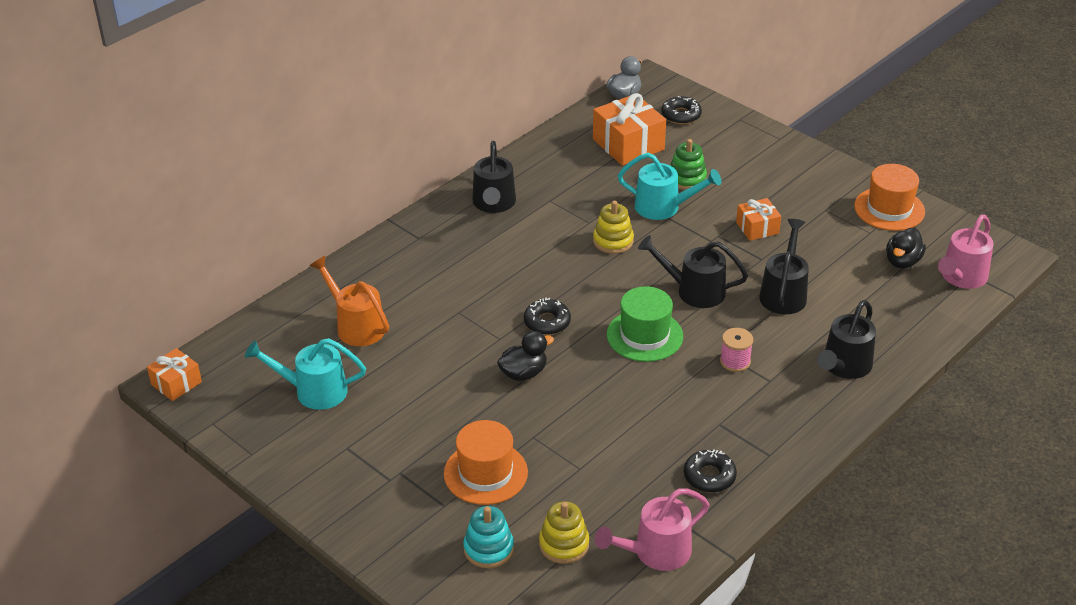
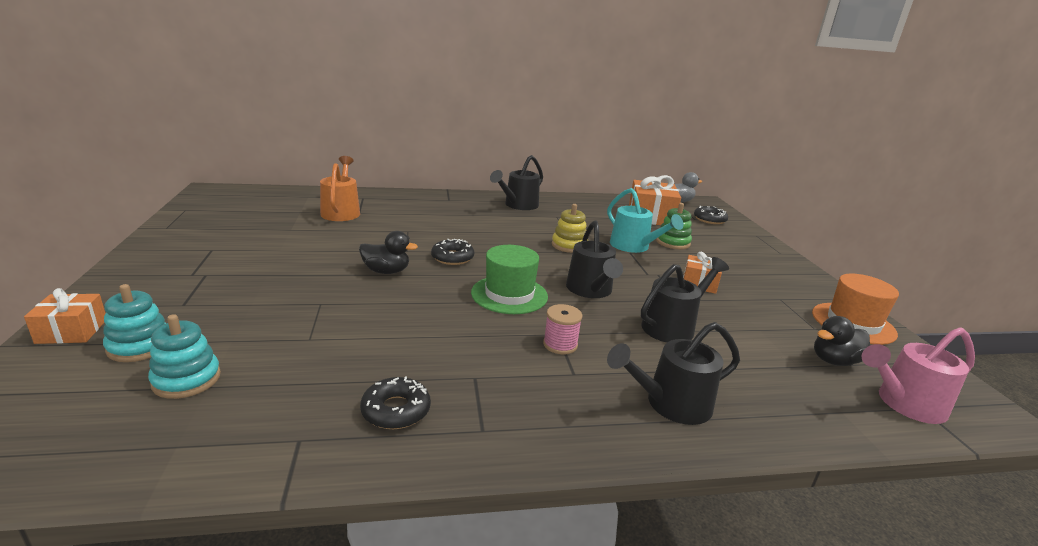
camera: 35 degrees right, 15 degrees down
orange gift [147,348,202,401] -> orange gift moved to [24,288,105,344]
turquoise watering can [245,338,366,410] -> none
orange hat [444,420,528,505] -> none
yellow stacking toy [539,501,589,564] -> turquoise stacking toy [148,314,221,399]
pink watering can [595,488,709,571] -> none
black watering can [638,235,748,308] -> black watering can turned 150 degrees counterclockwise [566,220,623,298]

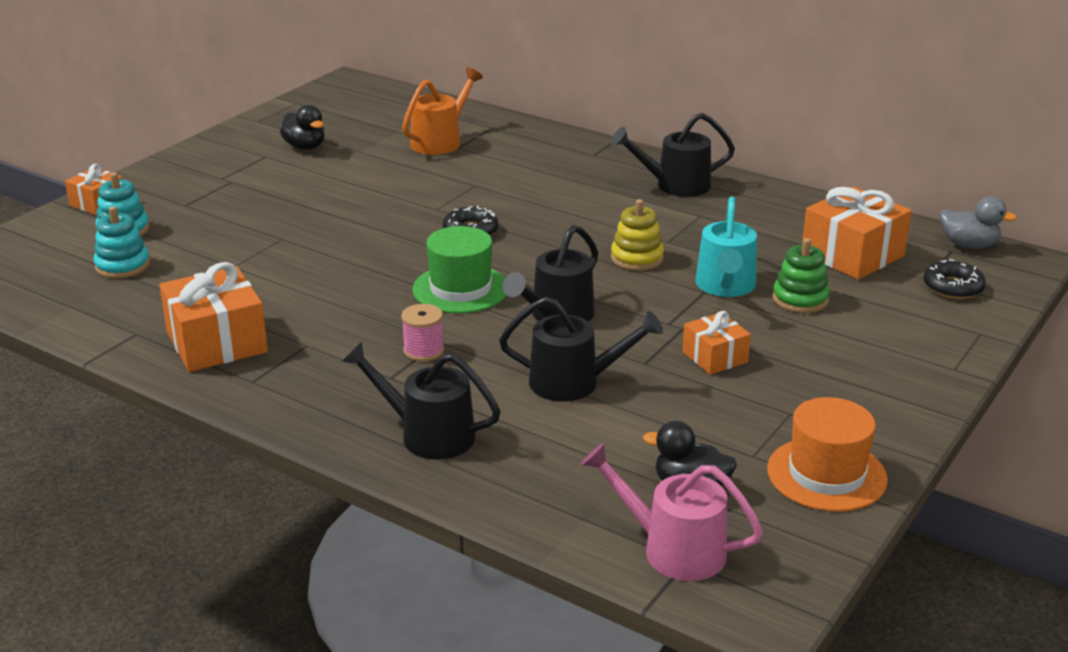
camera: 45 degrees right, 5 degrees up
black duck [359,231,418,274] -> black duck moved to [280,105,325,150]
black donut [360,377,431,429] -> orange gift [159,262,268,372]

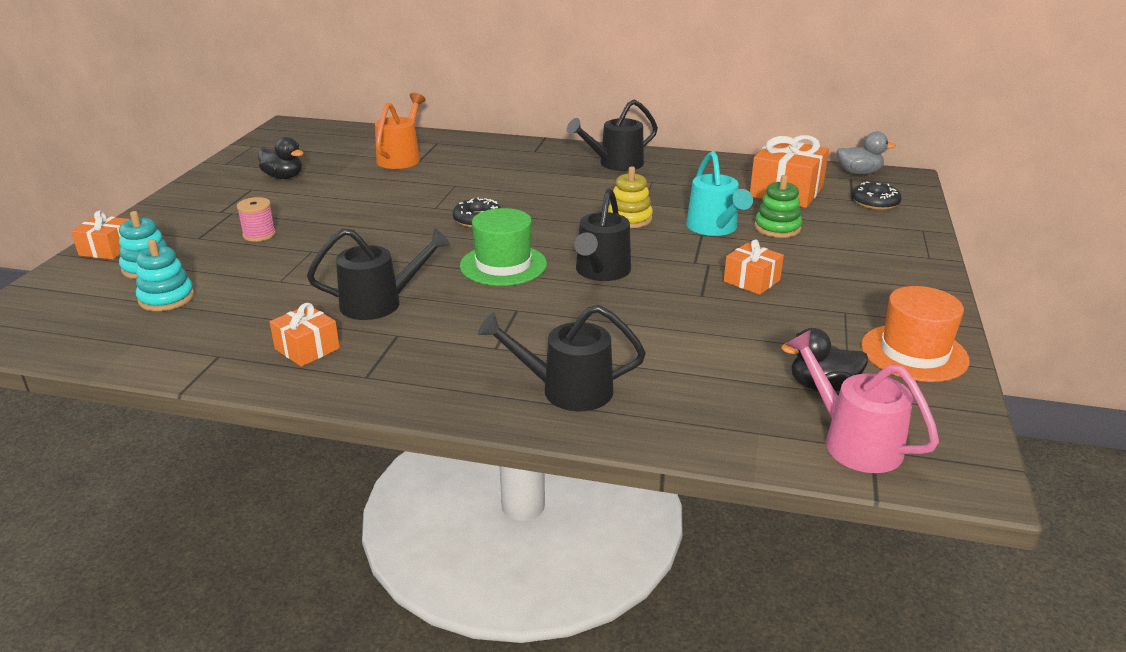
camera: 20 degrees left, 0 degrees up
orange gift [159,262,268,372] -> orange gift [270,303,340,367], size x0.57
pink spool [401,304,444,362] -> pink spool moved to [237,197,276,242]
black watering can [499,297,663,401] -> black watering can moved to [307,228,450,320]
pink watering can [581,443,763,581] -> pink watering can turned 45 degrees clockwise [785,330,939,473]

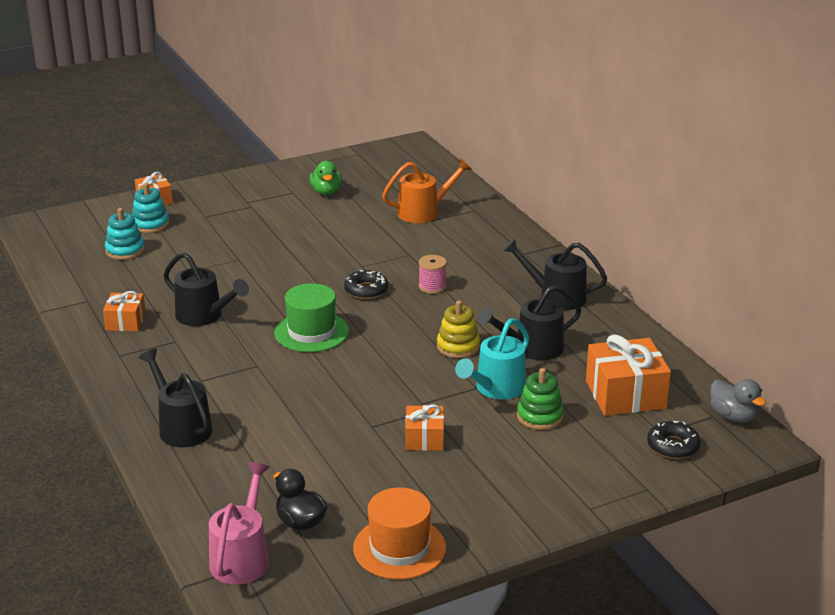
camera: 50 degrees right, 0 degrees up
pink spool [237,197,276,242] -> pink spool moved to [419,255,447,294]
black duck [259,137,304,179] -> green duck [310,161,342,195]
black watering can [574,188,631,281] -> black watering can moved to [478,285,581,360]

